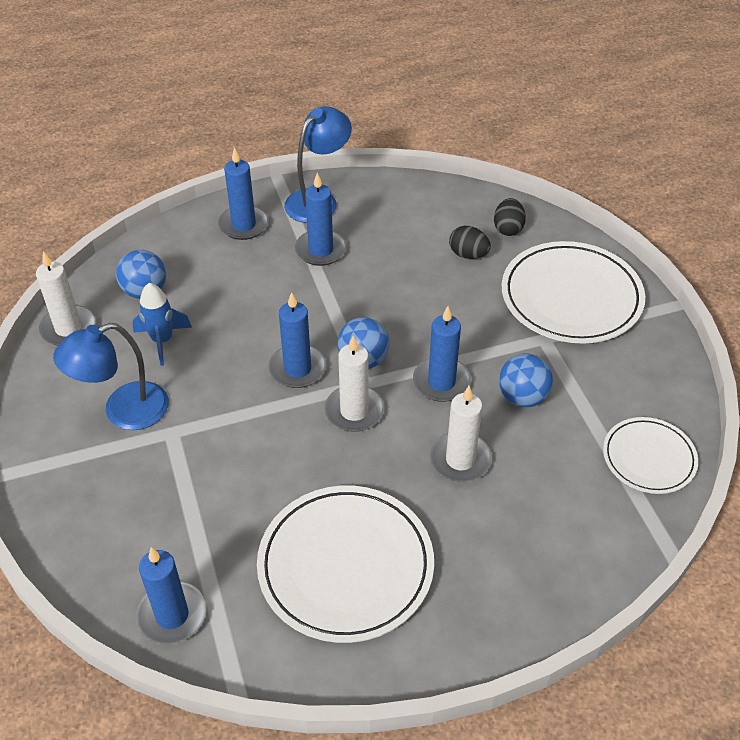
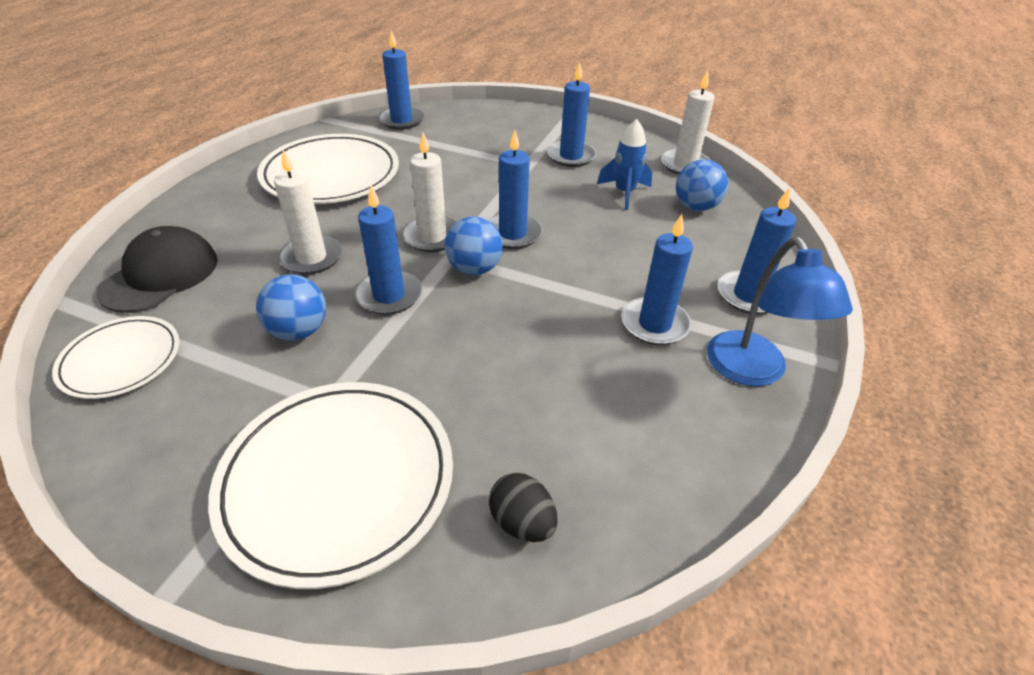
camera: 130 degrees right, 5 degrees down
blue lamp [53,323,169,430] -> blue candle [547,62,596,167]
black egg [449,226,491,259] -> none
none -> black cap [96,226,218,313]

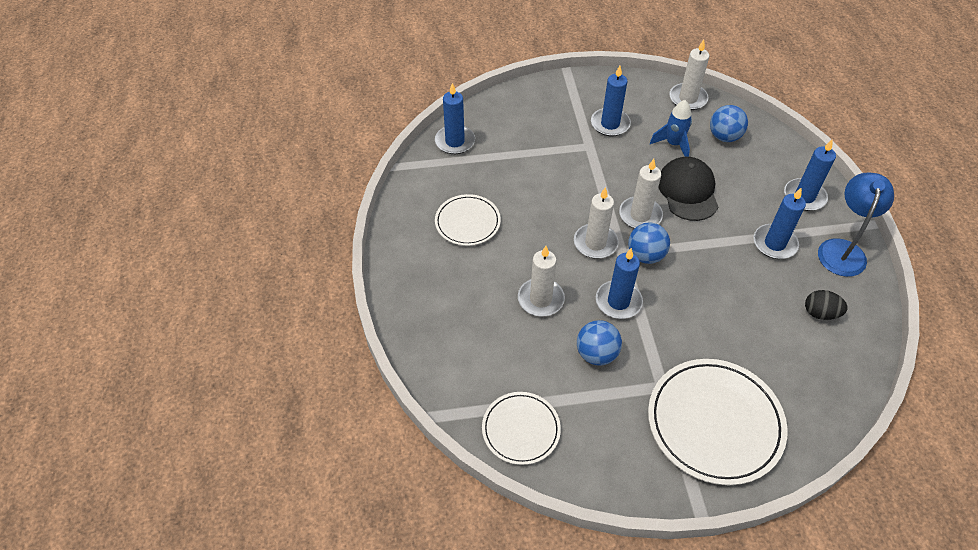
camera: 30 degrees left, 10 degrees up
black cap [96,226,218,313] -> black cap moved to [658,157,718,221]
white plate [257,134,399,204] -> white plate [435,194,501,246], size x0.58
blue candle [488,130,542,249] -> white candle [619,159,663,229]
black egg [489,473,558,542] -> black egg moved to [805,290,848,320]
blue lamp [707,237,853,386] -> blue lamp turned 120 degrees counterclockwise [818,172,894,277]

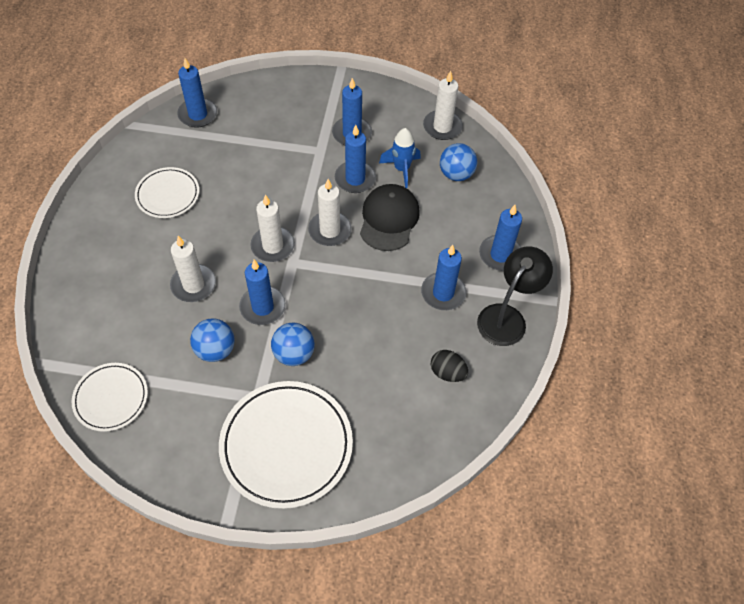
camera: 15 degrees right, 5 degrees up
blue ball [628,223,670,264] -> blue ball moved to [271,323,315,366]
blue lamp [818,172,894,277] -> black lamp [477,246,553,346]
none -> blue candle [335,125,376,193]

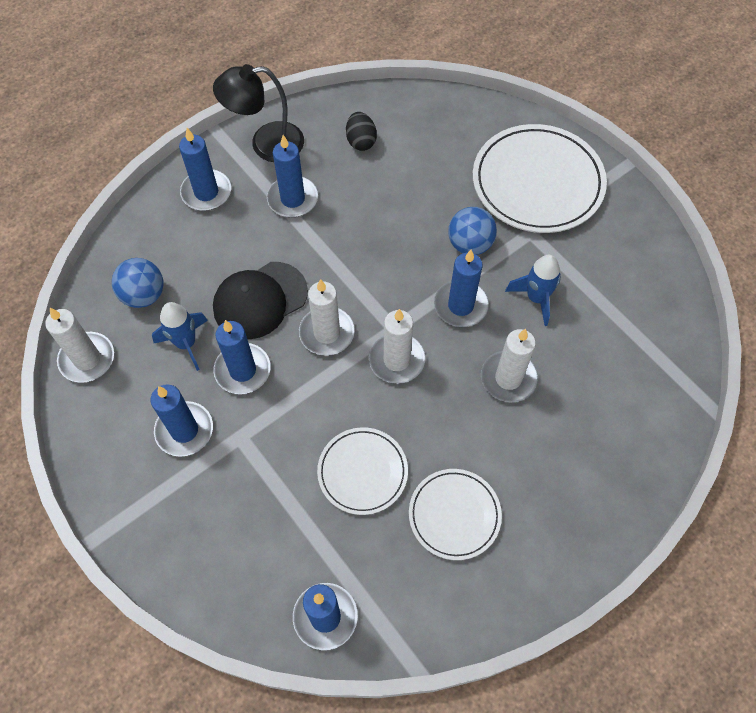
camera: 135 degrees left, 5 degrees up
white plate [72,363,148,432] -> white plate moved to [317,427,408,515]
blue ball [190,318,235,362] -> blue rocket [505,255,561,326]

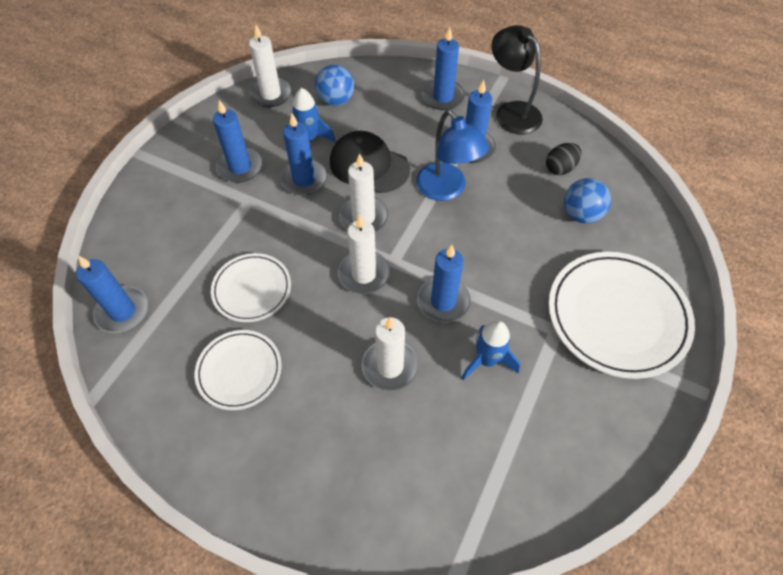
camera: 65 degrees right, 5 degrees down
blue ball [448,207,497,255] -> blue ball moved to [564,178,611,224]
none -> blue lamp [416,109,489,201]

